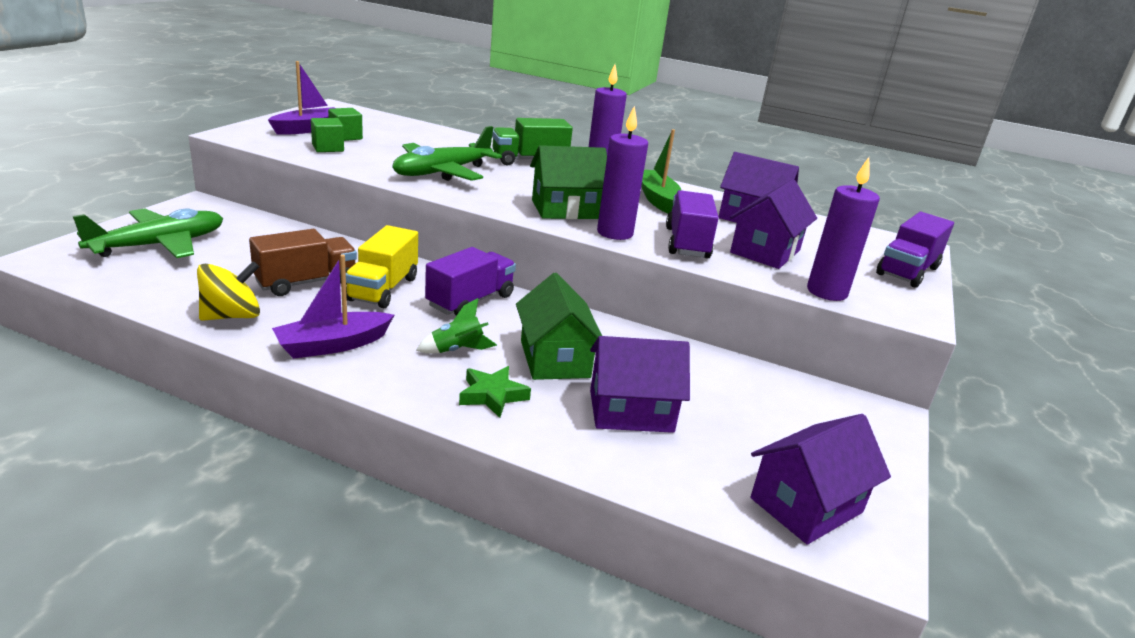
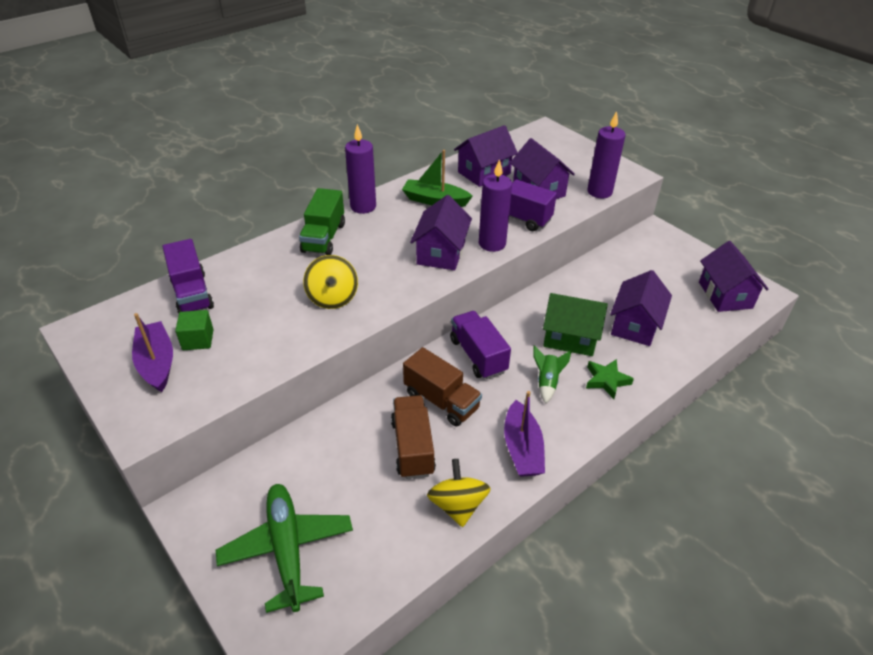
camera: 60 degrees left, 15 degrees up
green cube [311,118,344,152] -> none
yellow truck [346,225,418,308] -> brown truck [403,347,482,427]
green plane [392,126,502,181] -> yellow spinning top [303,255,358,309]
green house [530,145,607,219] -> purple house [410,195,472,270]
purple truck [876,212,954,288] -> purple truck moved to [163,239,214,313]

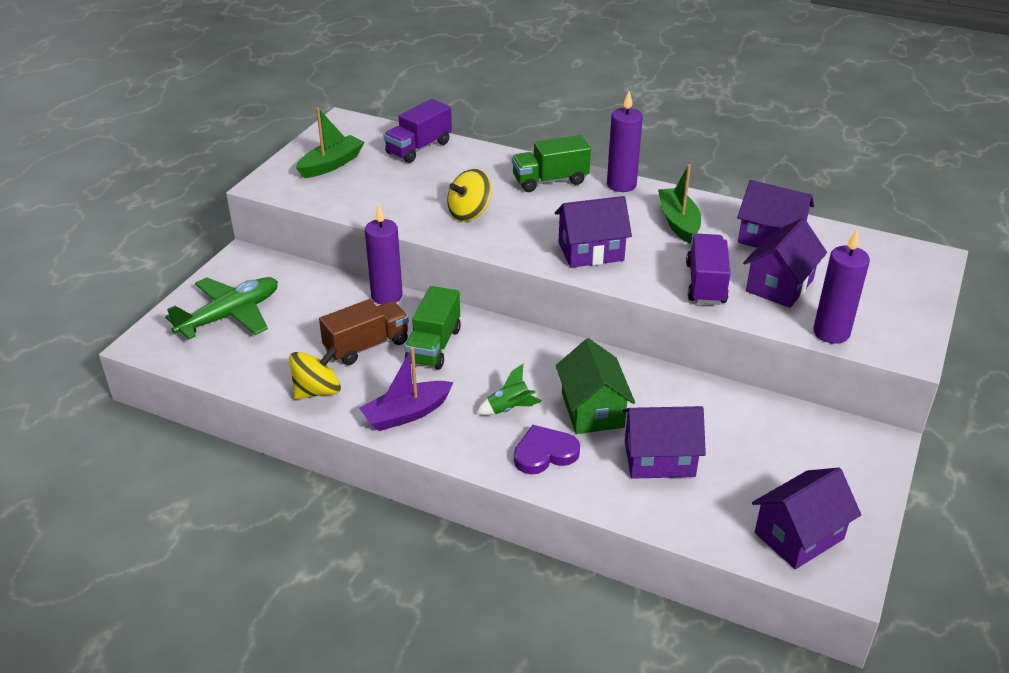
camera: 65 degrees right, 5 degrees down
purple boat [132,313,173,392] -> green boat [296,108,364,178]
green cube [175,310,214,350] -> none
brown truck [403,347,482,427] -> green truck [405,286,461,369]
purple truck [450,311,511,379] -> none
purple candle [479,159,512,252] -> purple candle moved to [365,204,403,305]
green star [586,359,634,399] -> purple heart [514,425,580,474]

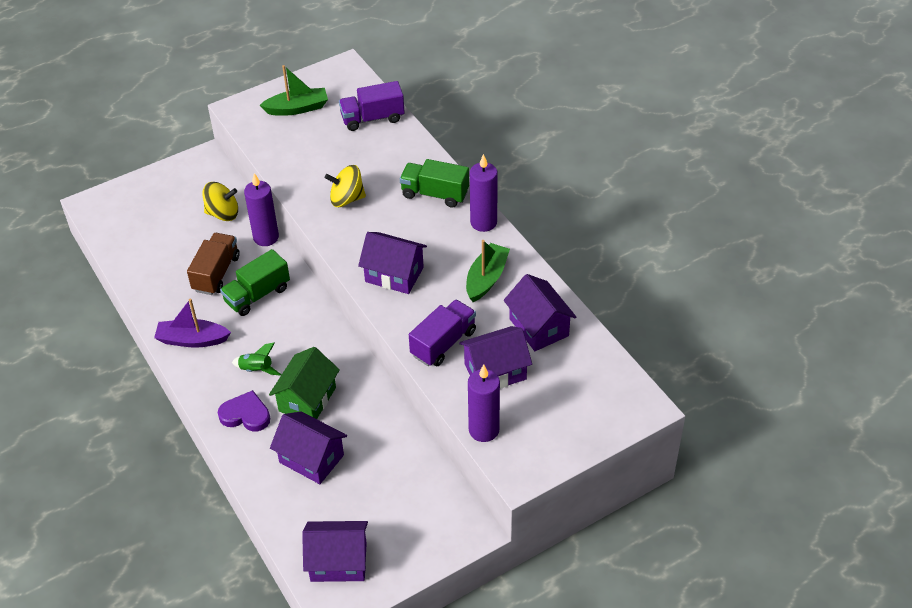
camera: 35 degrees right, 10 degrees up
green plane [165,277,278,339] -> none
yellow spinning top [289,347,341,400] -> yellow spinning top moved to [202,182,238,221]
brown truck [319,299,409,365] -> brown truck turned 75 degrees counterclockwise [187,233,240,295]

